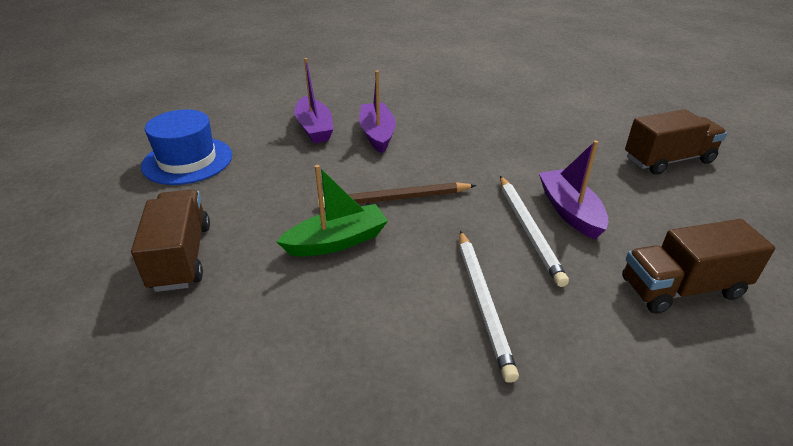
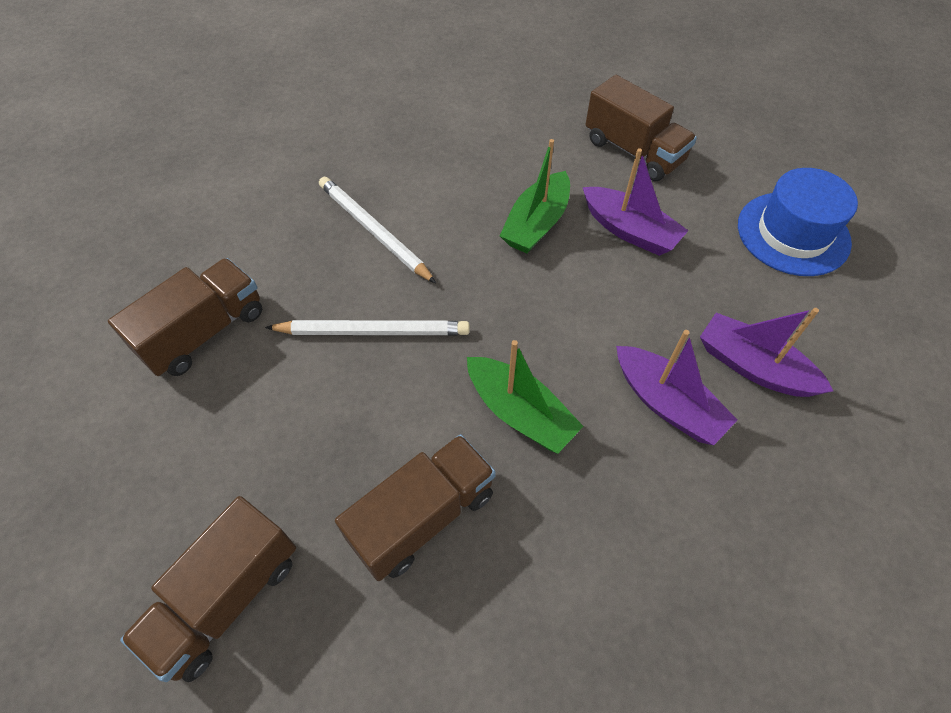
camera: 145 degrees right, 20 degrees up
brown pencil [317,182,476,208] -> none
white pencil [500,176,569,287] -> white pencil turned 135 degrees clockwise [265,320,470,335]
purple boat [539,140,609,239] -> purple boat moved to [583,148,689,256]
none -> brown truck [335,434,496,581]
none -> green boat [467,340,583,454]

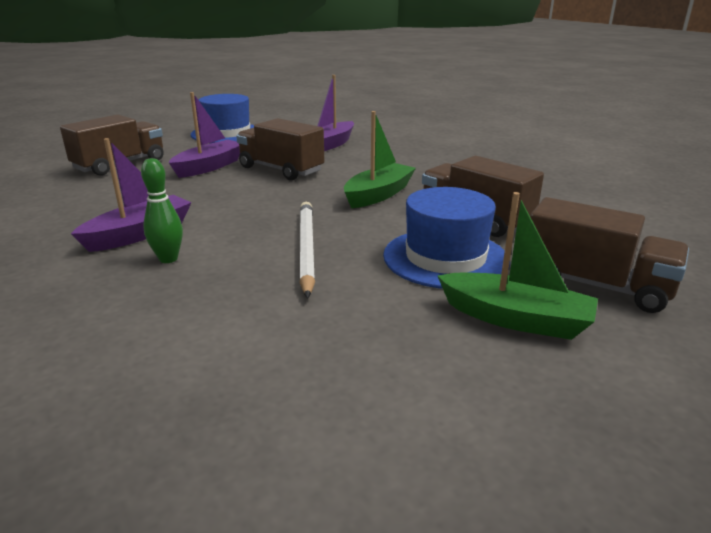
camera: 95 degrees left, 30 degrees down
brown truck [108,258,262,376] -> brown truck moved to [236,118,325,180]
white pencil [319,177,436,283] -> green bowling pin [141,158,183,263]
green boat [500,139,570,253] -> green boat moved to [438,192,598,340]
purple boat [616,330,738,445] -> purple boat moved to [71,138,192,252]
none -> blue hat [383,187,510,289]

